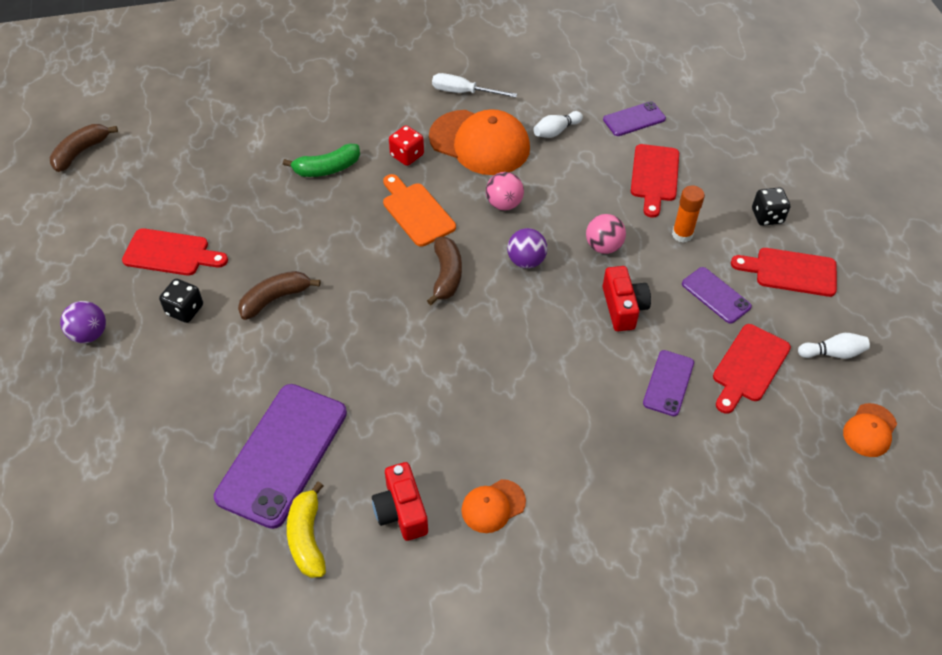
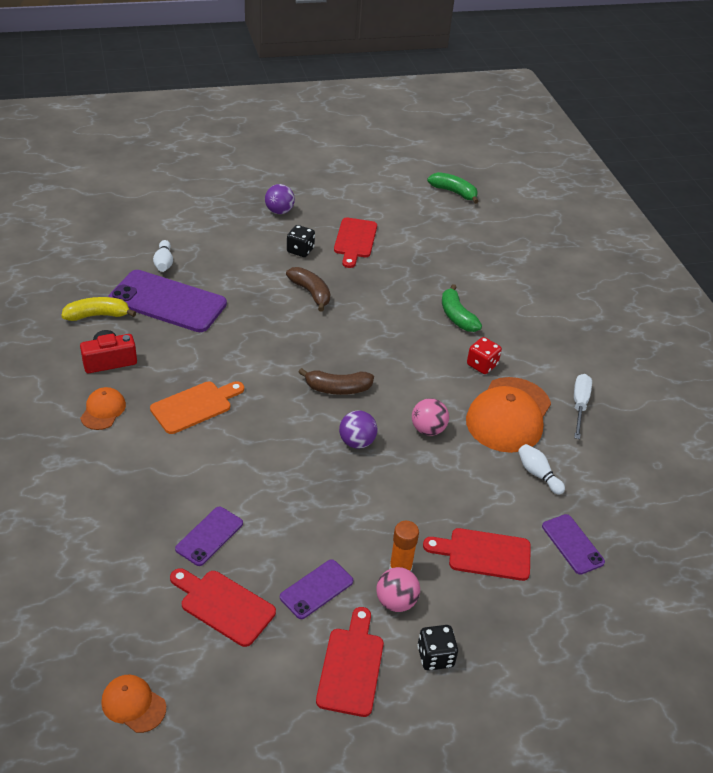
camera: 85 degrees right, 10 degrees down
brown banana [50,124,118,172] -> green banana [427,172,479,204]
orange cutting board [383,174,456,247] -> orange cutting board moved to [150,381,244,434]
orange cap [461,479,526,533] -> orange cap turned 45 degrees clockwise [80,387,126,430]
pink ball [586,214,626,254] -> pink ball moved to [376,567,420,612]
red camera [603,266,651,331] -> none
purple phone [643,350,694,416] -> purple phone turned 75 degrees counterclockwise [175,507,243,566]
white bowling pin [798,333,870,359] -> white bowling pin moved to [153,240,173,272]

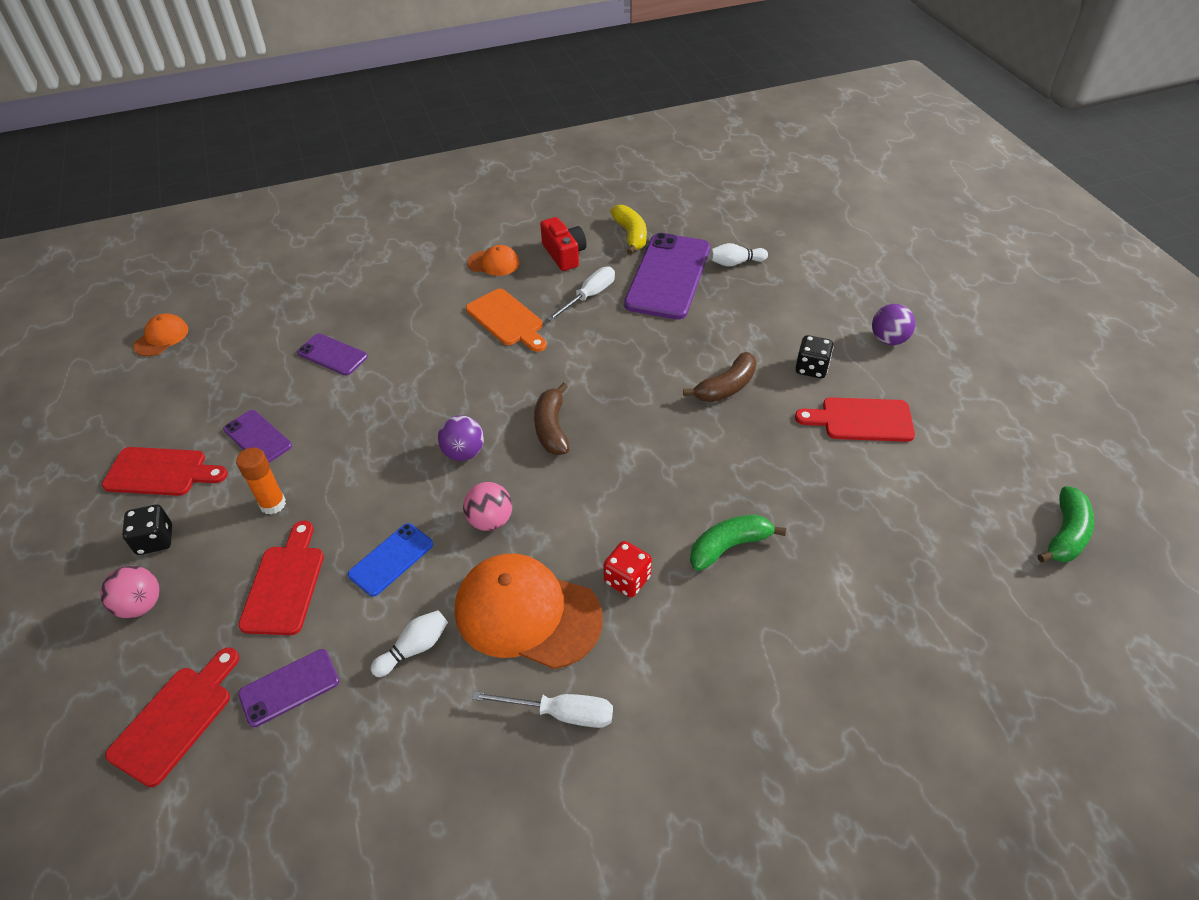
camera: 90 degrees right, 5 degrees up
red cutting board [170,568,276,647] -> red cutting board moved to [105,647,239,787]
pink ball [376,567,420,612] -> pink ball moved to [100,566,159,619]
none -> blue phone [348,523,433,597]
none -> white screwdriver [547,267,615,322]

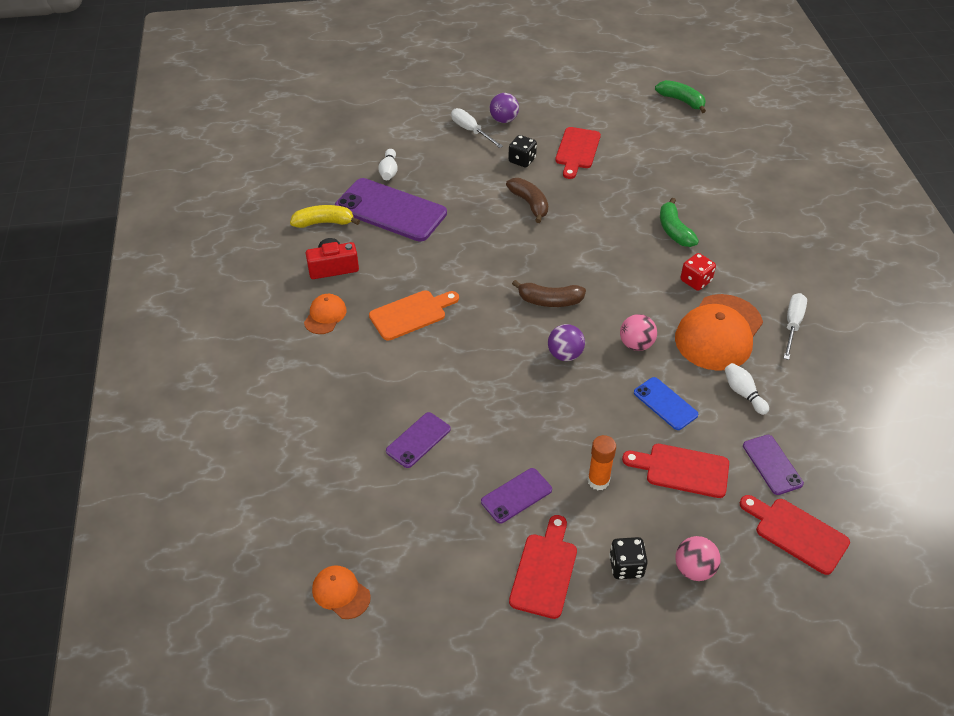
camera: 80 degrees left, 0 degrees up
white screwdriver [547,267,615,322] -> white screwdriver moved to [451,108,503,148]

